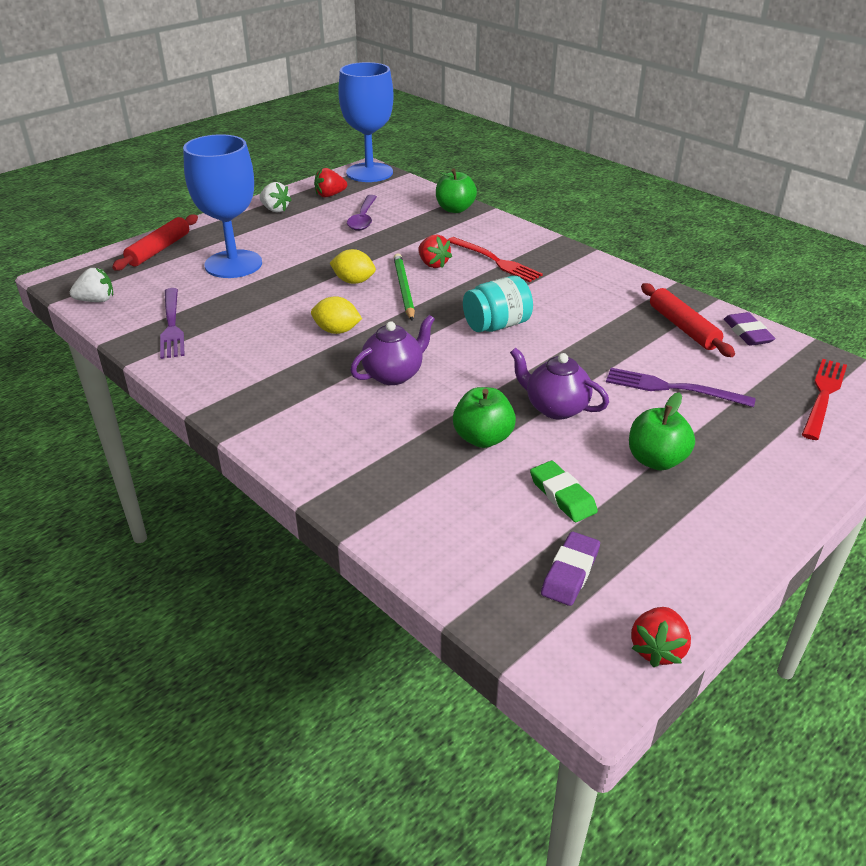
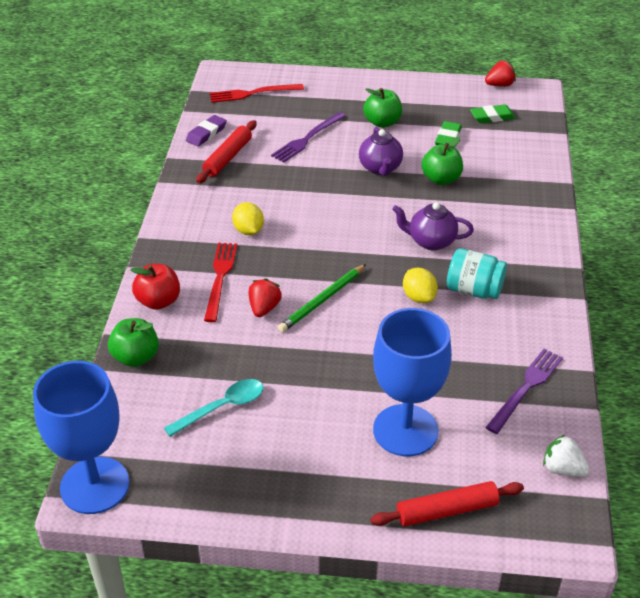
camera: 130 degrees left, 5 degrees up
white strawberry [259,182,292,213] -> none
red strawberry [314,168,347,197] -> none
yellow lemon [330,249,376,284] -> yellow lemon moved to [232,202,264,235]
purple spoon [347,195,377,231] -> turquoise spoon [164,379,263,437]
turquoise jar [463,276,533,332] -> turquoise jar moved to [447,248,507,299]
purple eraser [541,532,600,606] -> green eraser [470,104,516,123]
purple fork [606,368,756,407] -> purple fork turned 60 degrees clockwise [271,112,346,163]
none -> red apple [130,264,180,310]

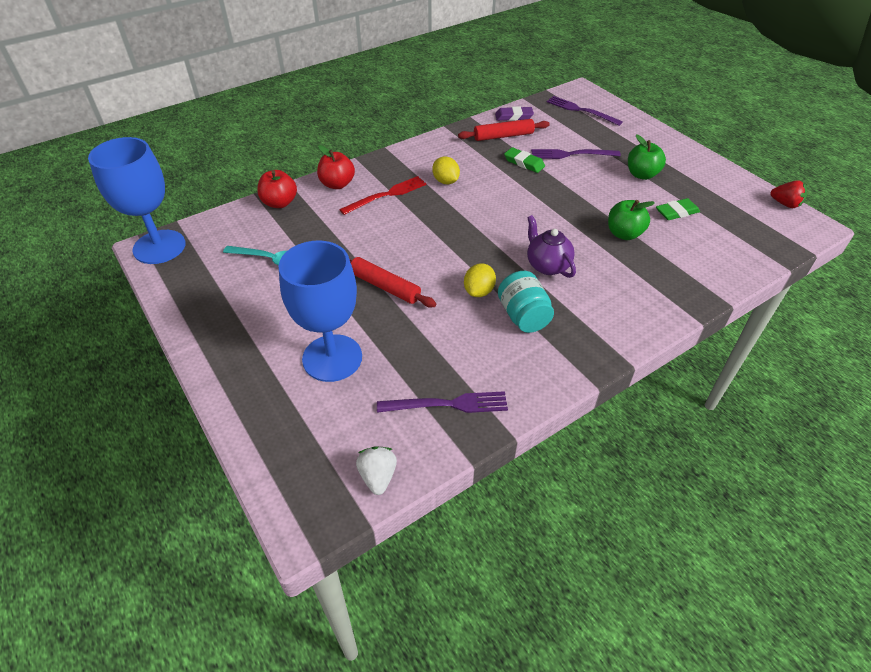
camera: 50 degrees right, 5 degrees up
green apple [108,318,159,367] -> red apple [257,170,297,208]
red fork [210,84,304,103] -> purple fork [547,96,623,126]
yellow lemon [232,202,264,235] -> yellow lemon turned 60 degrees counterclockwise [432,156,460,185]
red strawberry [249,279,282,317] -> none
green pencil [278,264,366,332] -> none
purple teapot [359,127,403,176] -> none
red rolling pin [370,481,524,526] -> red rolling pin moved to [350,257,436,307]
green eraser [470,104,516,123] -> green eraser moved to [504,147,545,173]

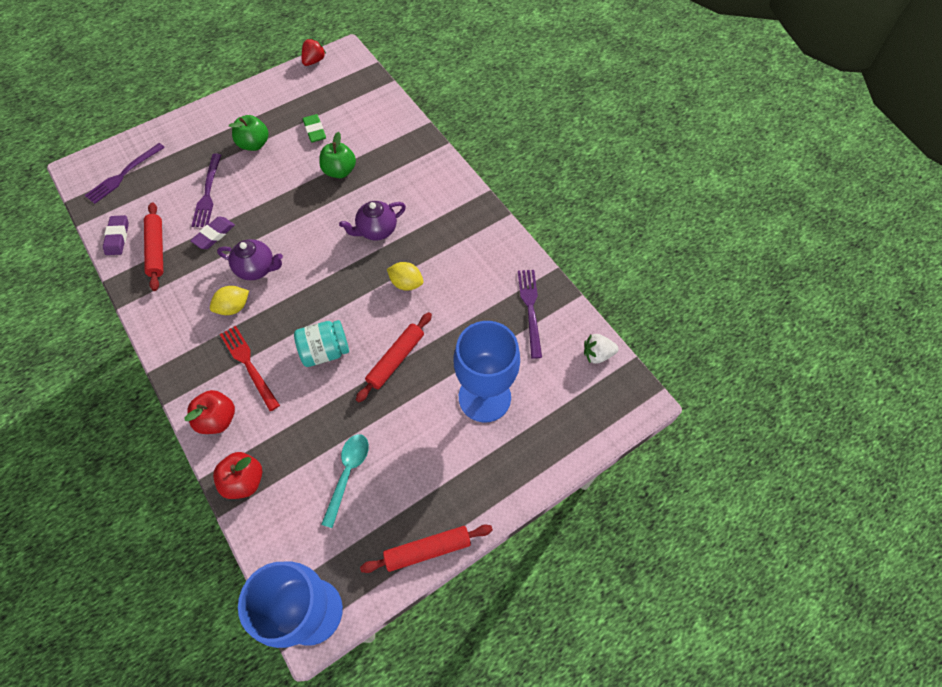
camera: 90 degrees left, 15 degrees up
turquoise jar [498,271,554,333] -> turquoise jar moved to [294,320,349,367]
green eraser [504,147,545,173] -> purple eraser [190,217,235,249]
none -> purple teapot [217,239,283,280]
none -> red rolling pin [360,524,493,573]

